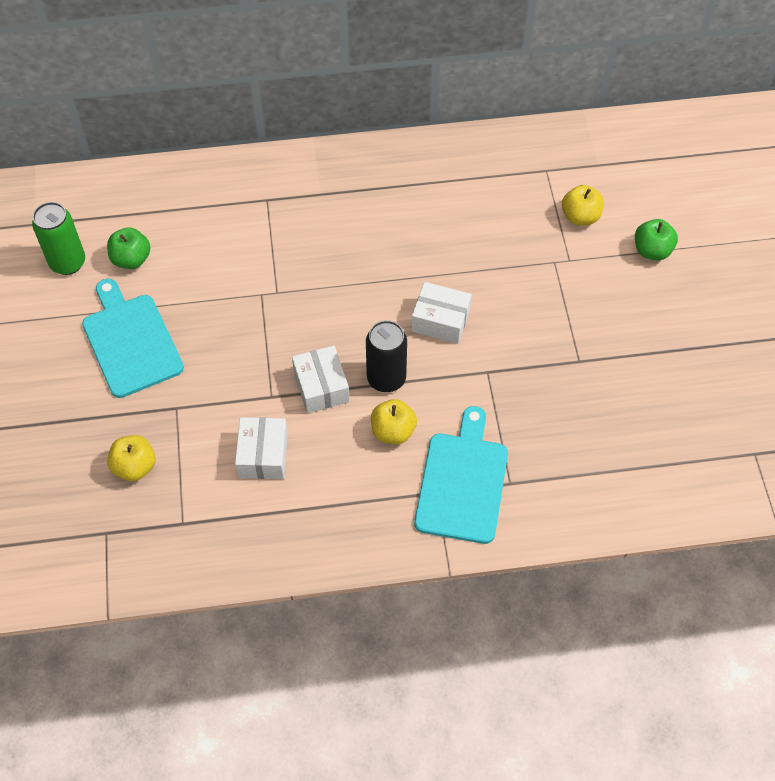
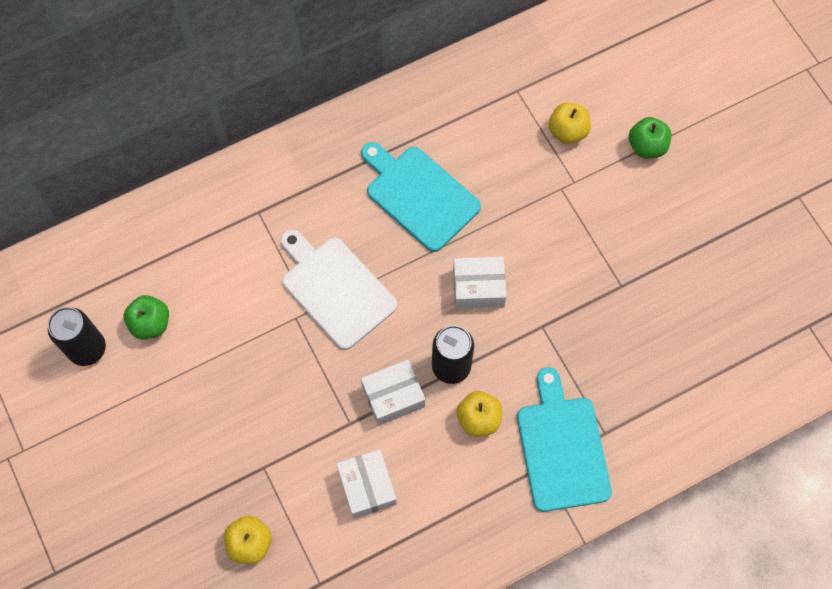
camera: 20 degrees left, 10 degrees up
green can [32,202,85,275] -> black can [48,307,106,366]
turquoise cutting board [82,279,184,398] -> turquoise cutting board moved to [361,142,481,252]
white box [292,346,350,413] -> white box turned 75 degrees counterclockwise [361,360,425,426]
none -> white cutting board [281,229,397,350]

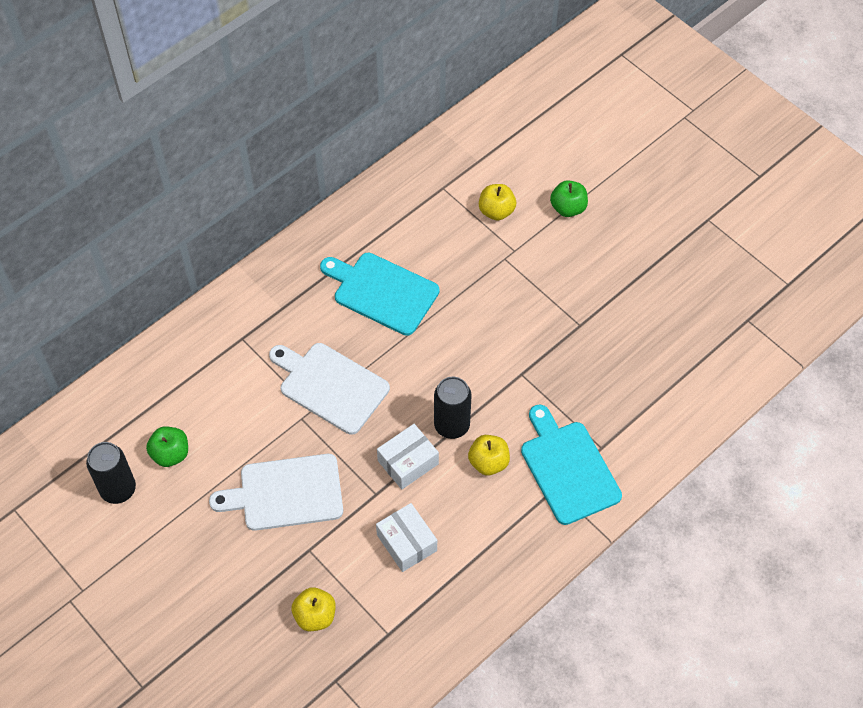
camera: 15 degrees left, 10 degrees down
white box [453,257,507,309] -> none
none -> white cutting board [209,454,343,531]

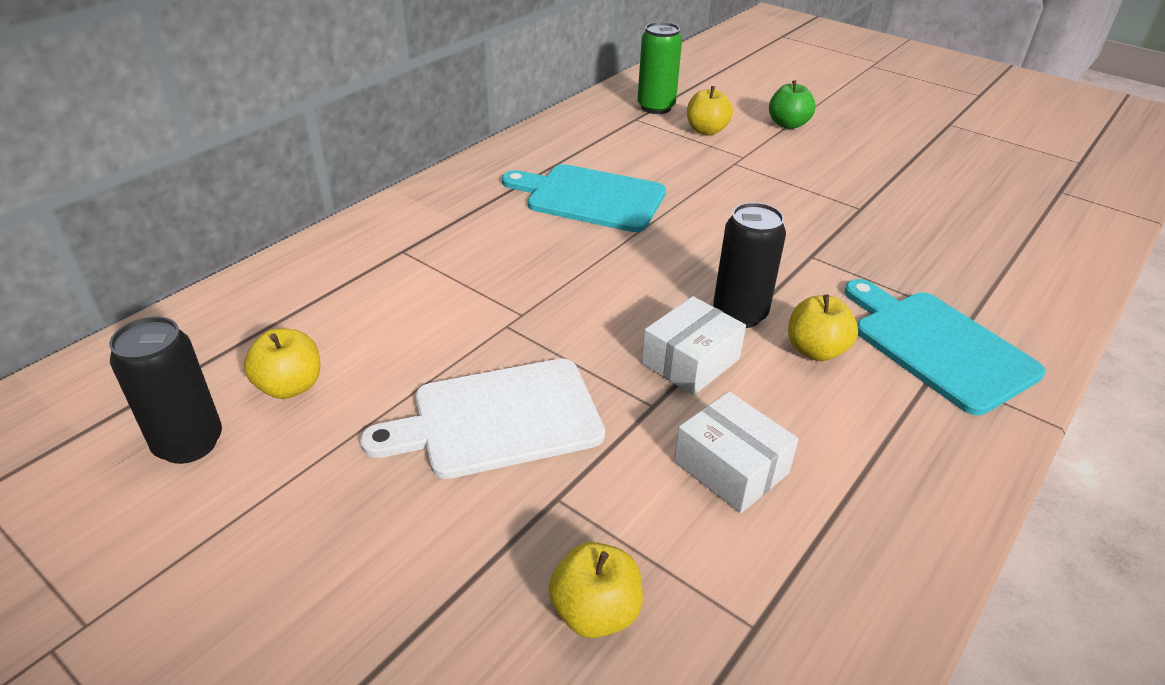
camera: 10 degrees left, 20 degrees down
green apple [146,426,188,467] -> yellow apple [244,329,320,399]
white cutting board [269,343,390,435] -> none
none -> green can [637,22,682,114]

